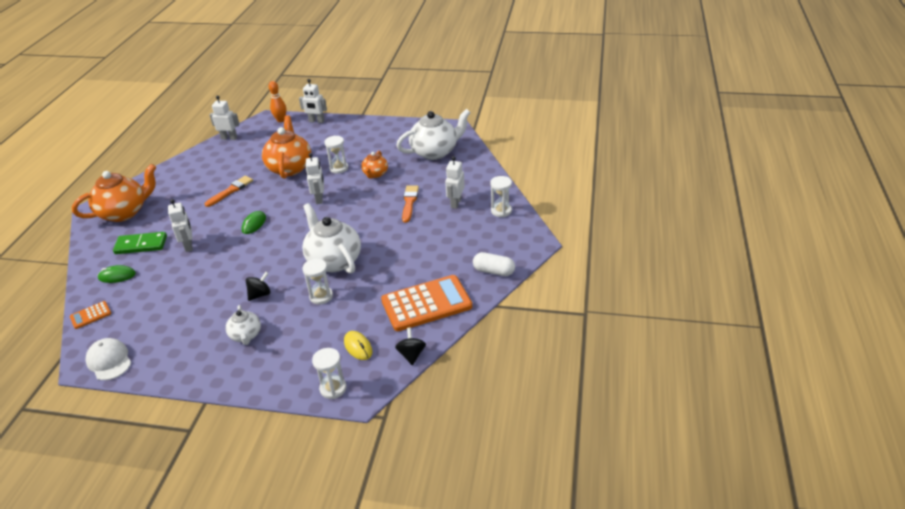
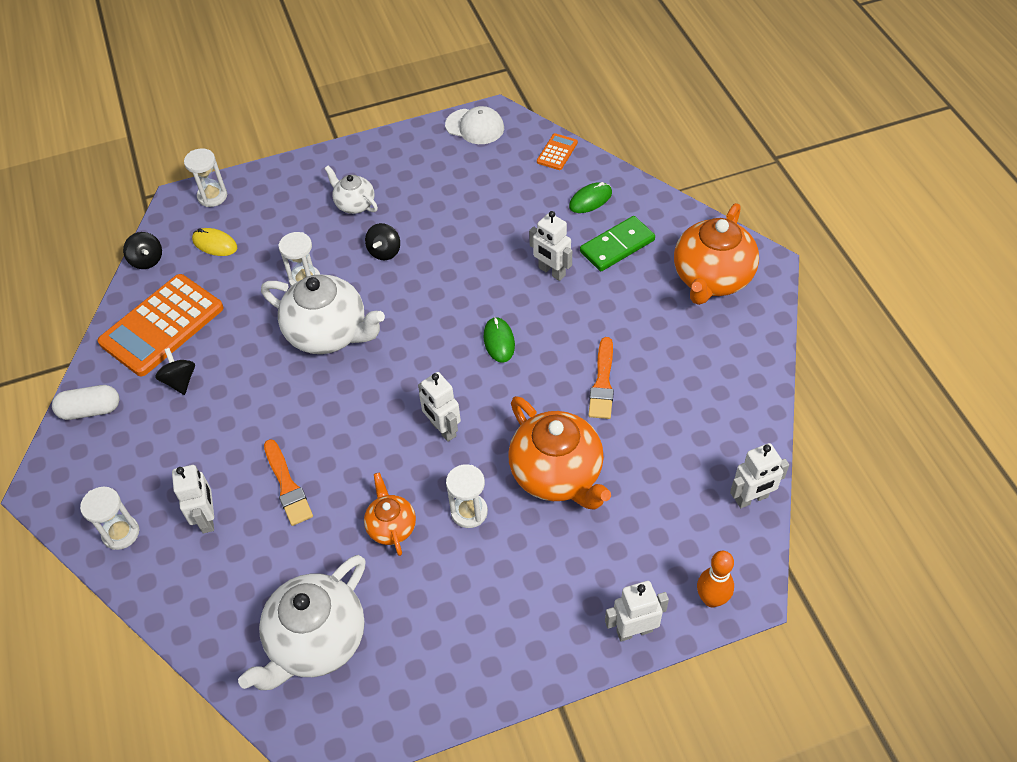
camera: 150 degrees right, 15 degrees up
none -> black spinning top [155,348,195,395]

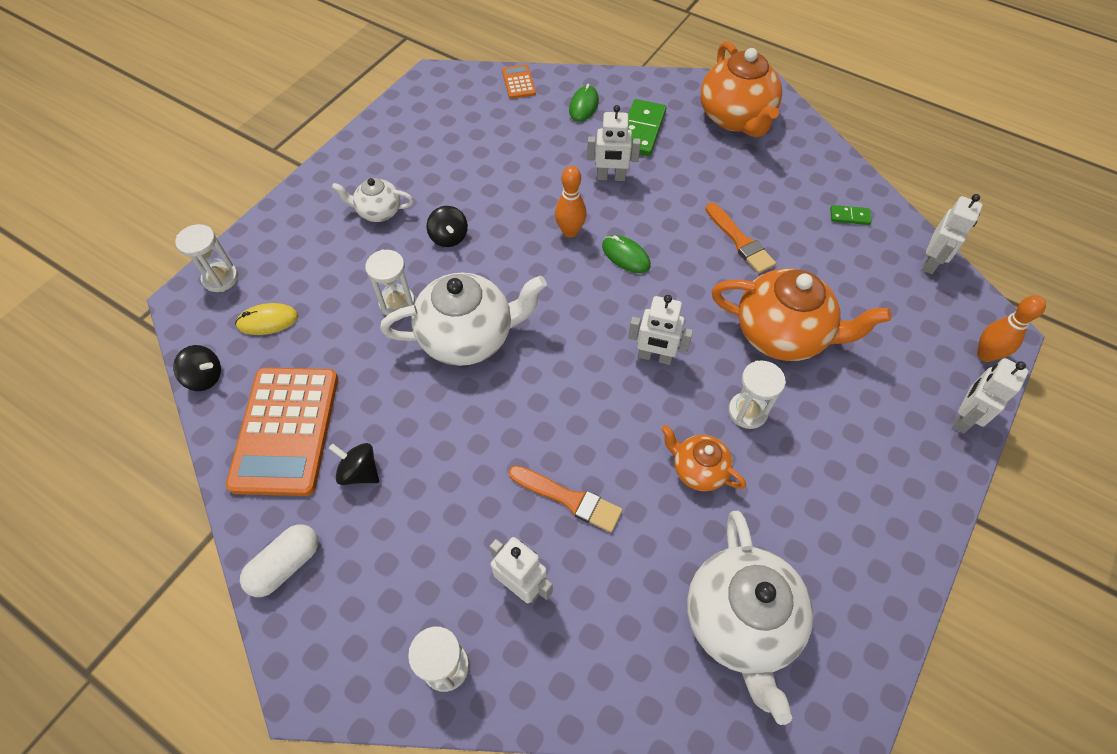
camera: 40 degrees left, 5 degrees up
white cap [445,106,504,144] -> none
none -> orange bowling pin [555,166,587,238]
none -> green domino [830,205,872,225]

